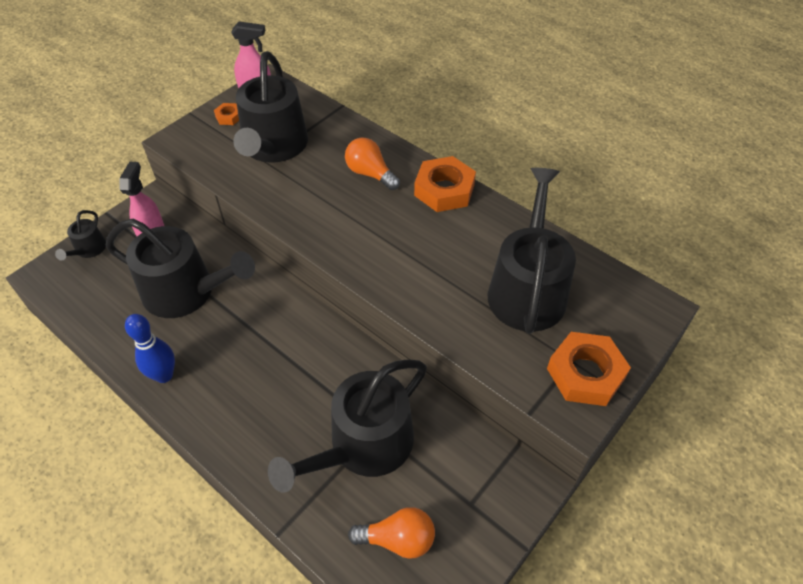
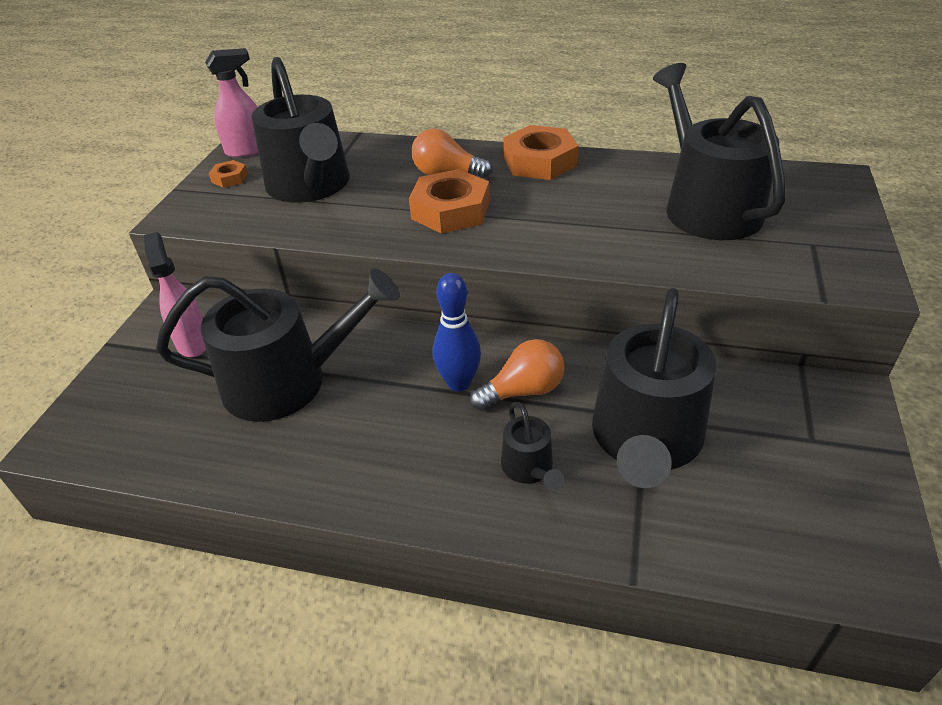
camera: 25 degrees left, 10 degrees down
black watering can [55,210,106,261] -> black watering can moved to [501,402,564,490]
blue bowling pin [125,314,175,383] -> blue bowling pin moved to [433,273,481,392]
orange light bulb [348,507,435,559] -> orange light bulb moved to [470,339,564,411]
orange nut [547,332,631,406] -> orange nut moved to [409,169,490,234]

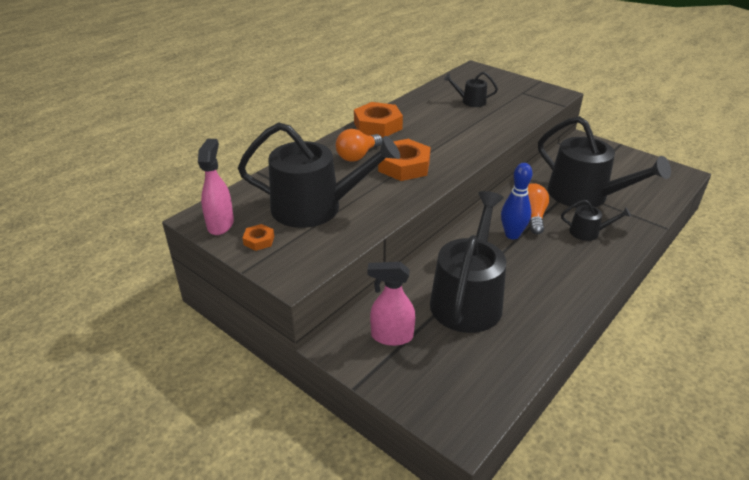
camera: 65 degrees left, 5 degrees down
black watering can [653,63,786,240] -> black watering can [444,72,498,107], size x0.45

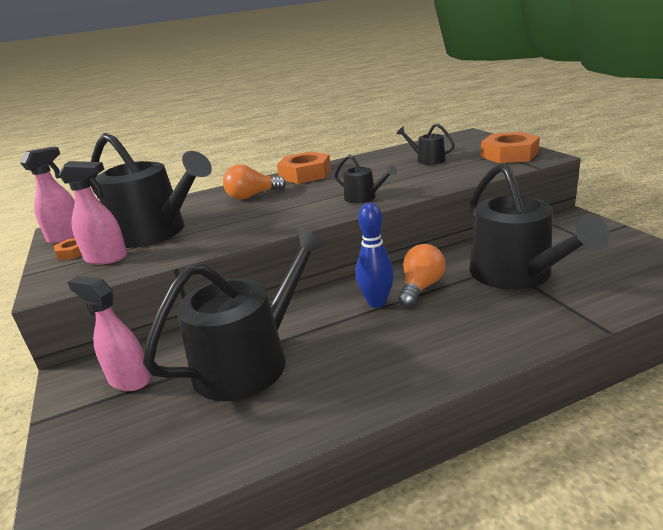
camera: 30 degrees right, 10 degrees down
orange nut [378,139,431,181] -> orange nut moved to [481,132,540,163]
black watering can [561,200,631,241] -> black watering can moved to [335,155,397,203]
none -> pink spray bottle [58,161,127,265]

